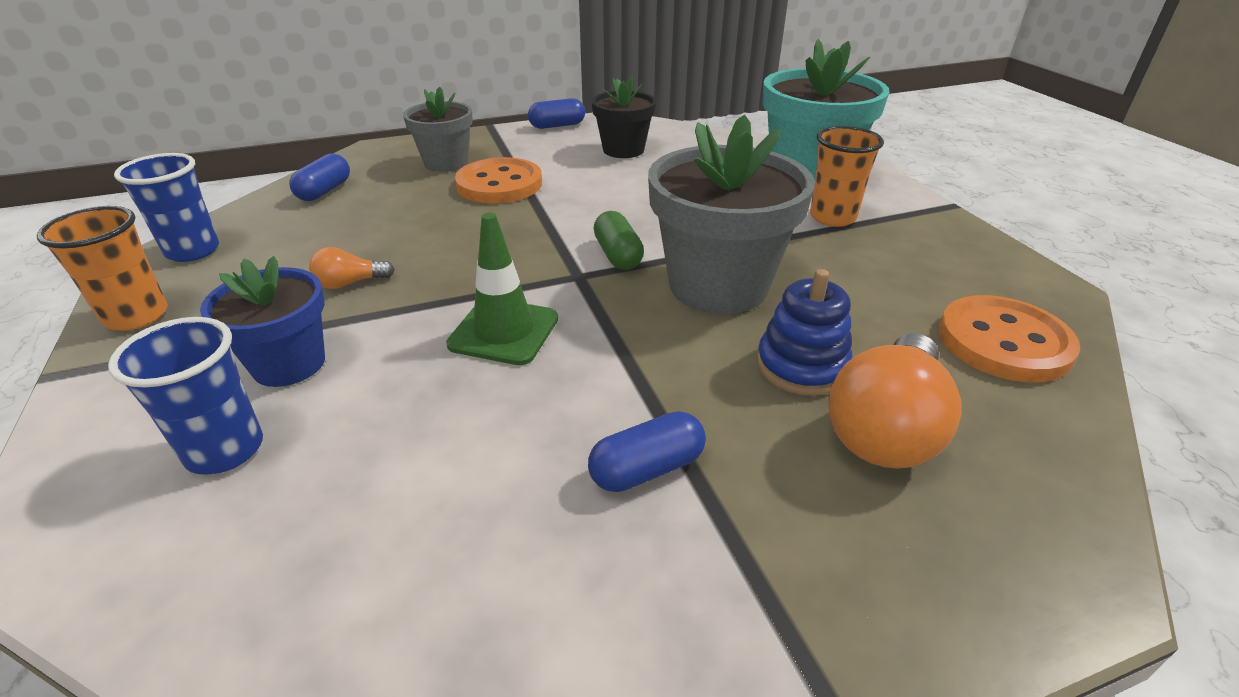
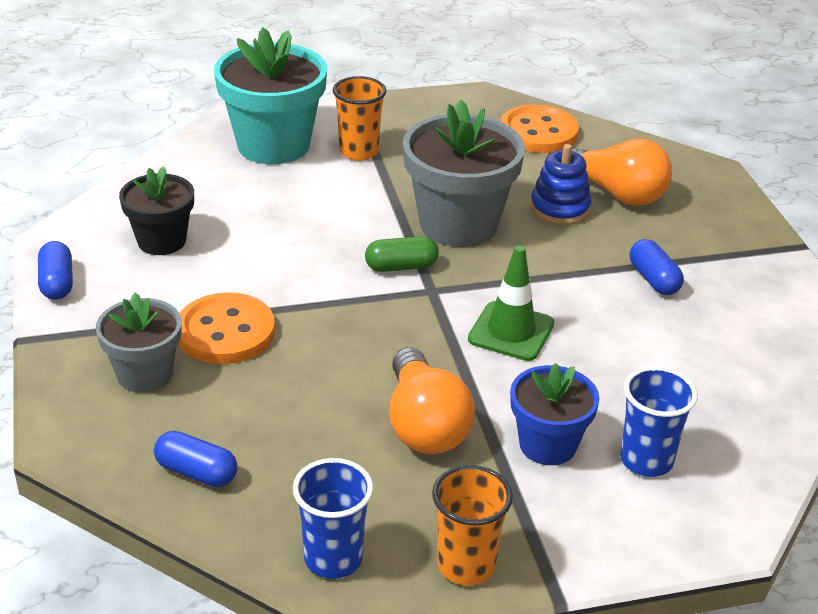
camera: 85 degrees left, 0 degrees up
orange light bulb [309,247,395,289] -> orange light bulb [389,347,475,454], size x2.08

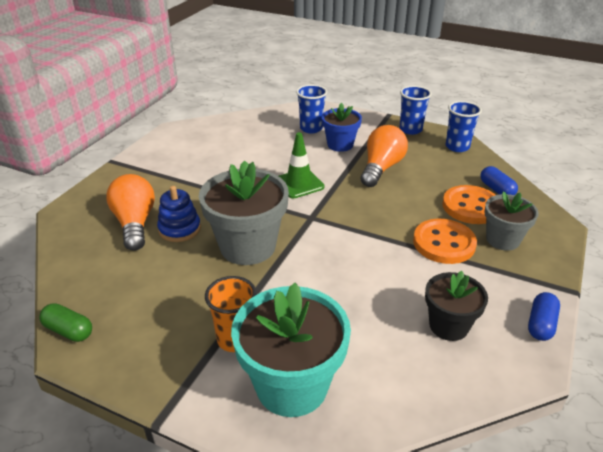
camera: 140 degrees left, 0 degrees up
green capsule [365,236,439,272] -> green capsule moved to [39,303,92,342]
orange cup [432,465,513,586] -> blue cup [400,86,432,135]
orange button [501,104,579,153] -> orange button moved to [442,185,495,224]
blue capsule [630,239,684,295] -> none

